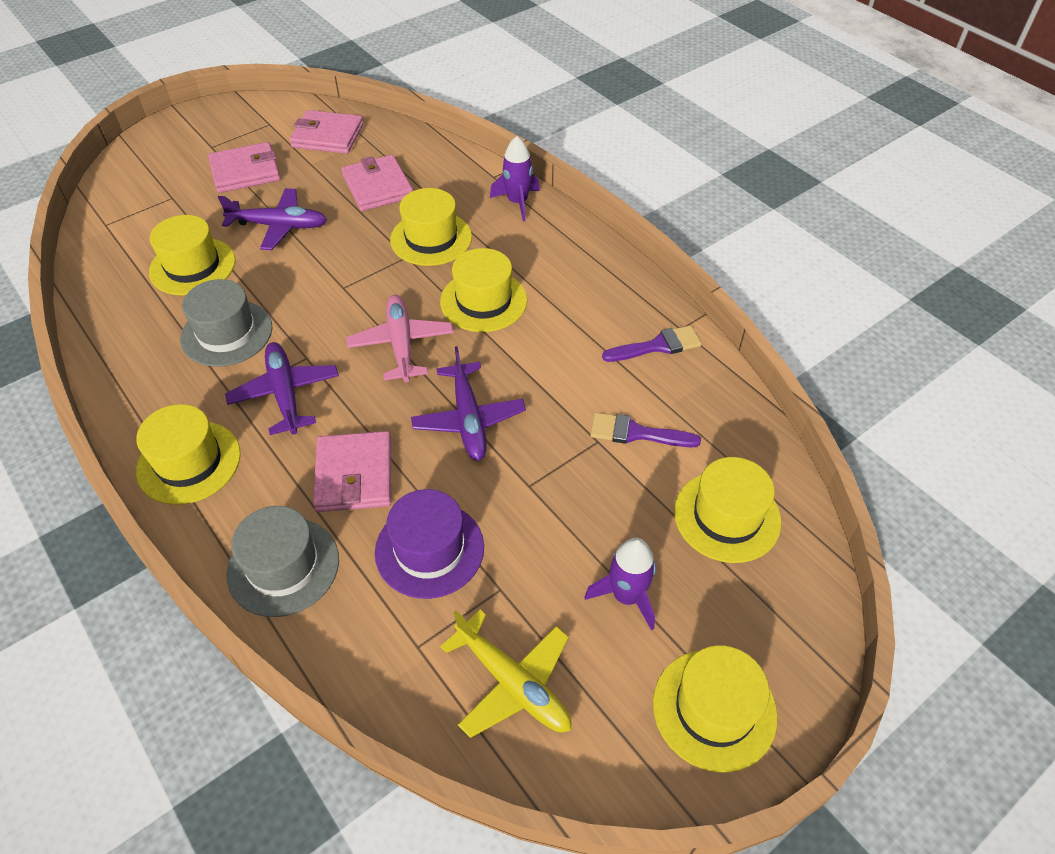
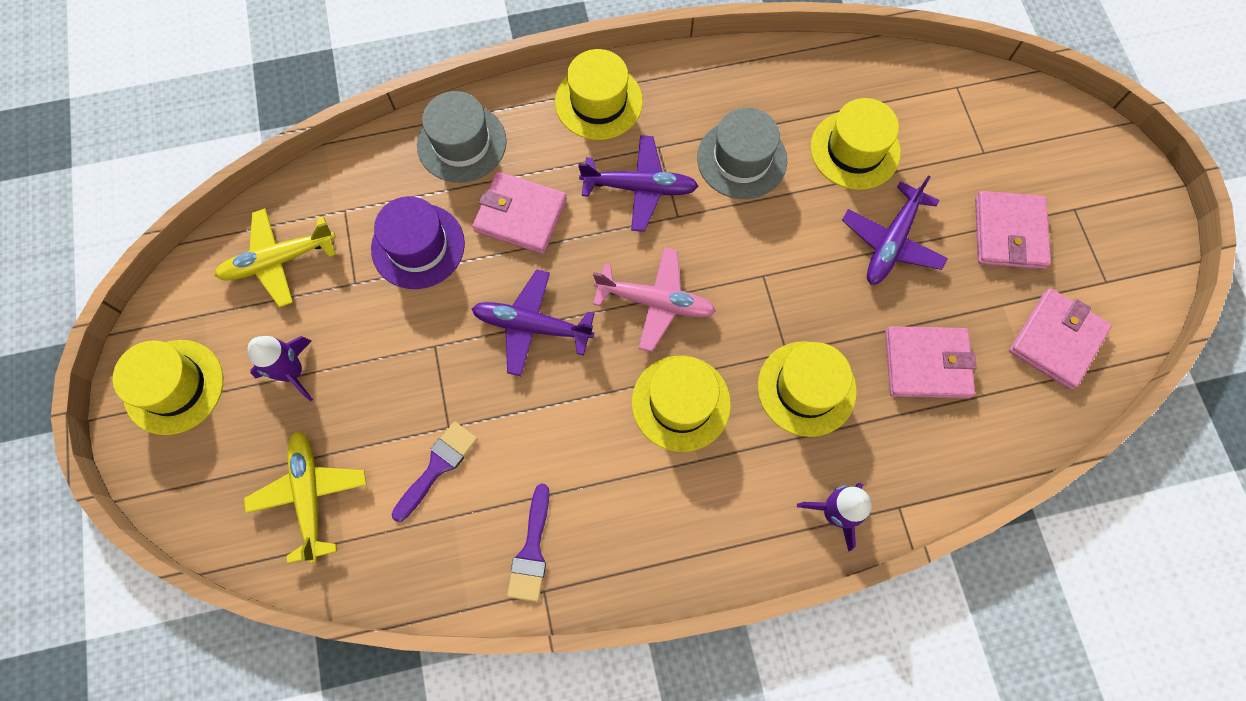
camera: 115 degrees right, 20 degrees up
yellow hat [674,457,781,563] -> yellow plane [244,431,366,563]

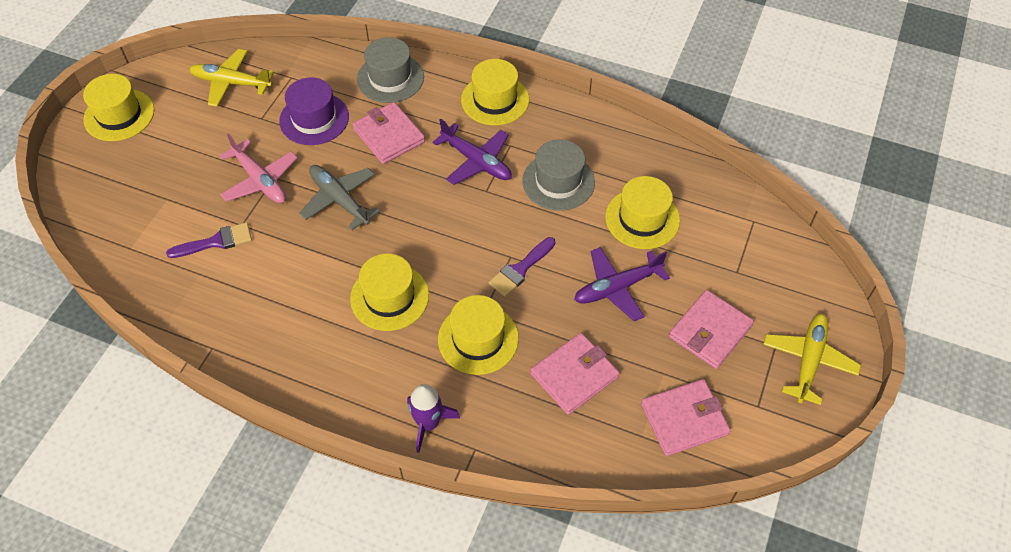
camera: 35 degrees right, 15 degrees down
yellow plane [244,431,366,563] -> yellow plane moved to [763,314,861,405]
purple rocket [248,336,313,401] -> none
purple plane [472,269,595,376] -> grey plane [299,165,380,230]
purple brush [507,483,549,602] -> purple brush moved to [488,237,556,297]
pink plane [593,247,716,352] -> pink plane moved to [219,133,298,204]
pink wallet [885,326,977,399] -> pink wallet turned 75 degrees counterclockwise [530,333,620,415]

